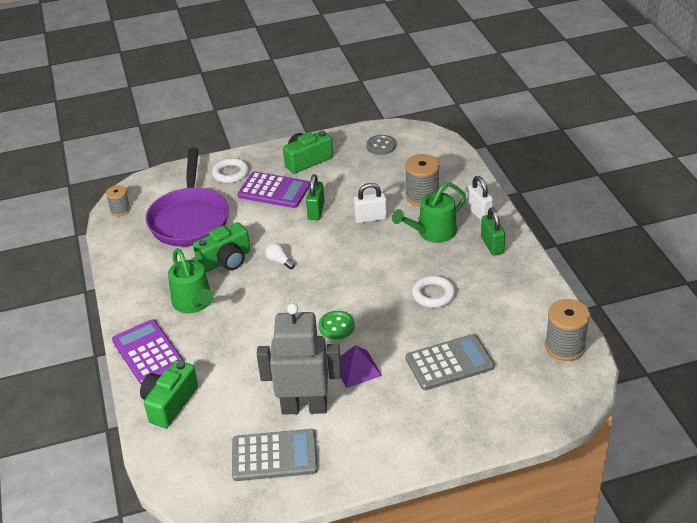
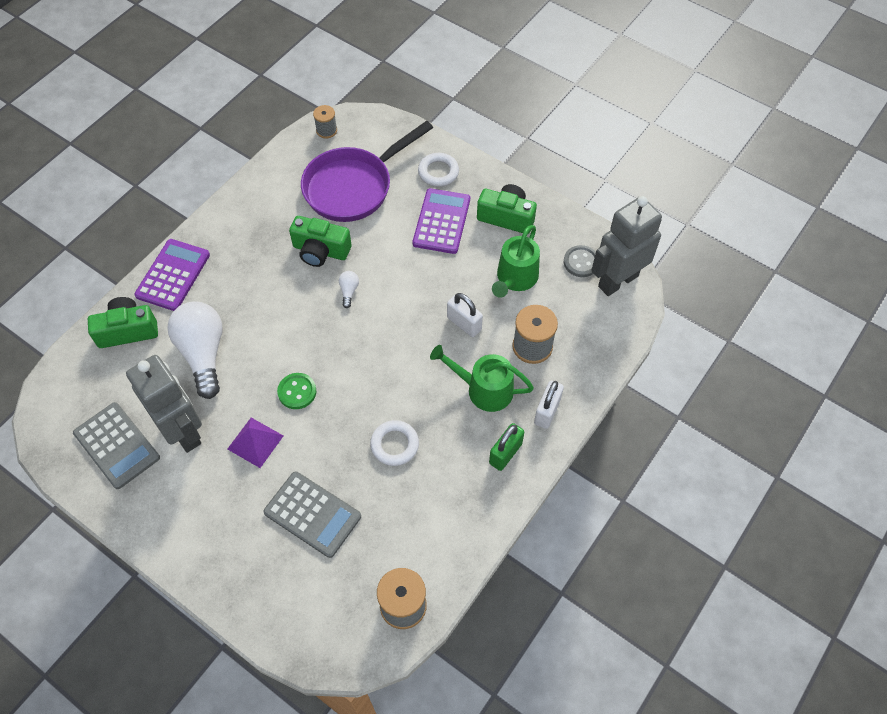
camera: 50 degrees right, 20 degrees up
green watering can [168,248,213,313] -> green watering can moved to [492,225,540,298]
purple calculator [238,171,310,208] -> purple calculator turned 150 degrees counterclockwise [413,188,470,254]
green padlock [306,174,325,220] -> none
none -> white light bulb [167,302,223,399]
none -> grey robot [591,196,662,296]

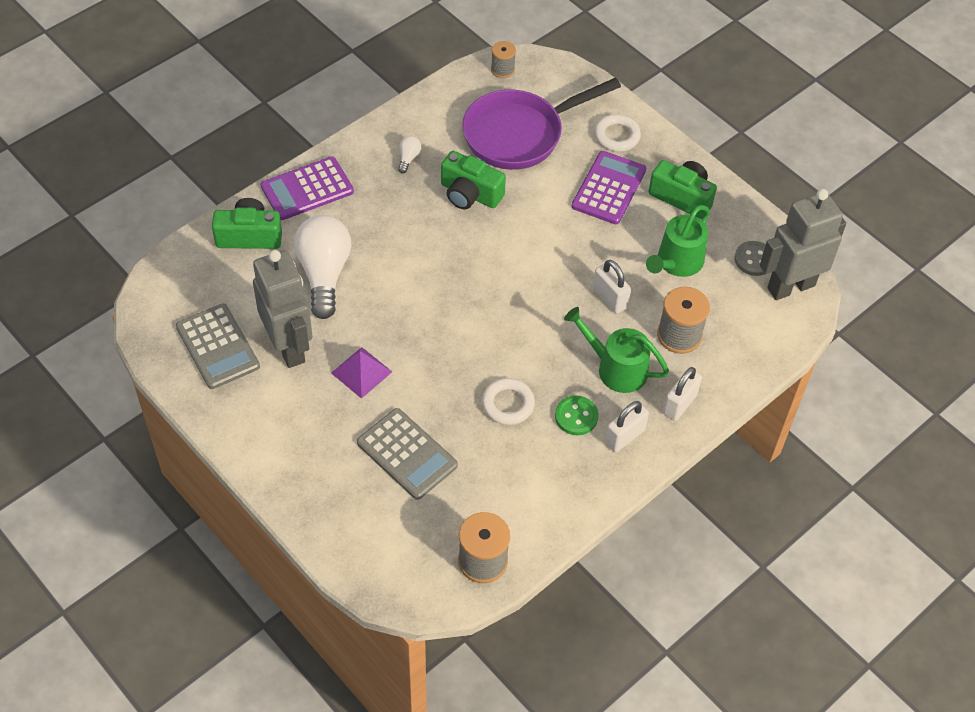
camera: 10 degrees right, 5 degrees down
purple calculator [134,239,210,311] -> purple calculator turned 150 degrees counterclockwise [261,156,354,220]
green button [277,373,316,409] -> green button moved to [555,395,599,435]
white light bulb [339,271,359,308] -> white light bulb moved to [398,136,421,173]
green padlock [489,423,524,471] -> white padlock [605,401,649,452]

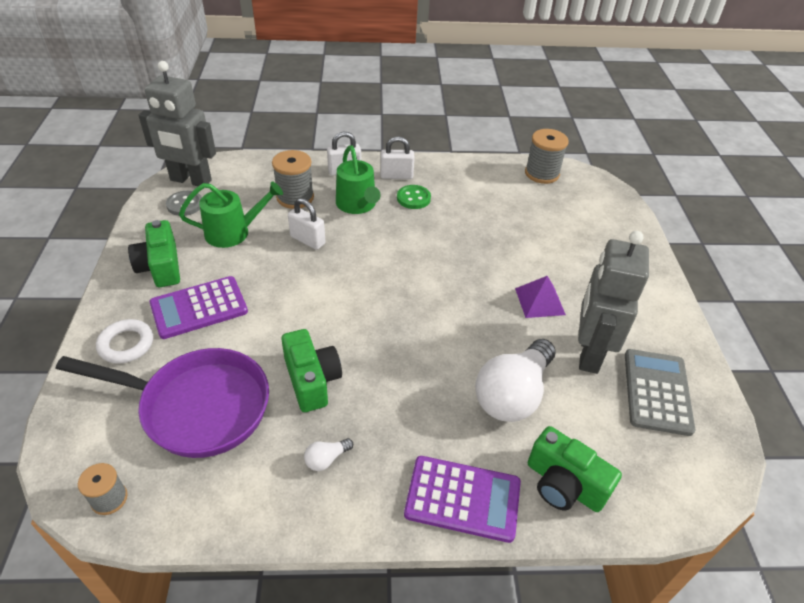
camera: 140 degrees left, 10 degrees down
grey calculator [357,408,458,500] -> none
white ring [482,378,535,425] -> none
white padlock [593,260,631,313] -> white padlock turned 60 degrees counterclockwise [288,198,325,250]

